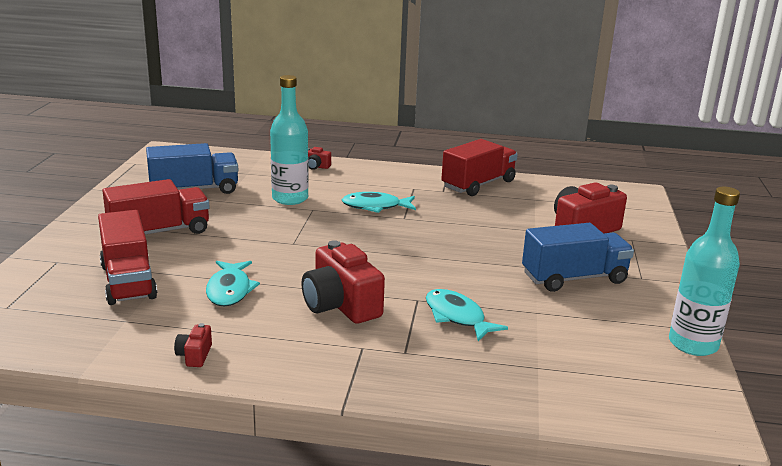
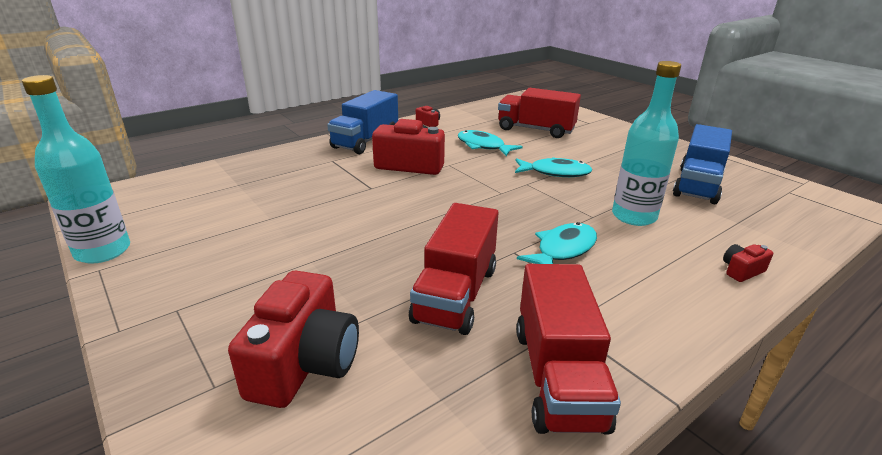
camera: 135 degrees right, 5 degrees up
red truck [102,179,210,234] -> red truck moved to [409,203,498,335]
turquoise fish [426,289,508,341] -> turquoise fish moved to [515,157,592,177]
blue truck [522,223,634,292] -> blue truck moved to [327,90,398,154]

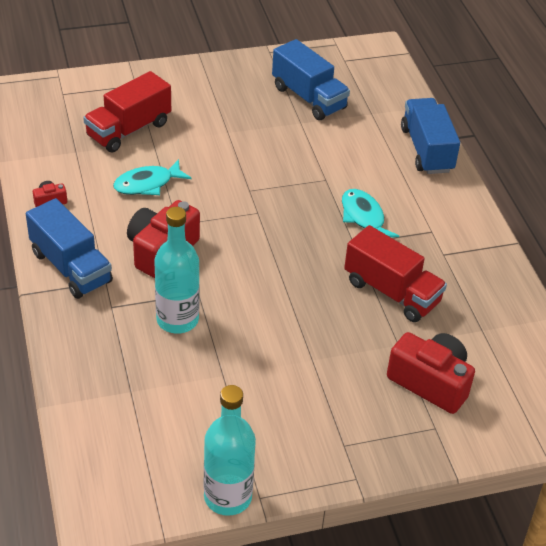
camera: 70 degrees left, 15 degrees up
turquoise fish [515,157,592,177] -> none
red truck [516,264,621,435] -> none
turquoise bottle [612,61,681,226] -> turquoise bottle moved to [154,207,199,334]
red camera [723,244,773,282] -> blue truck [401,98,460,174]

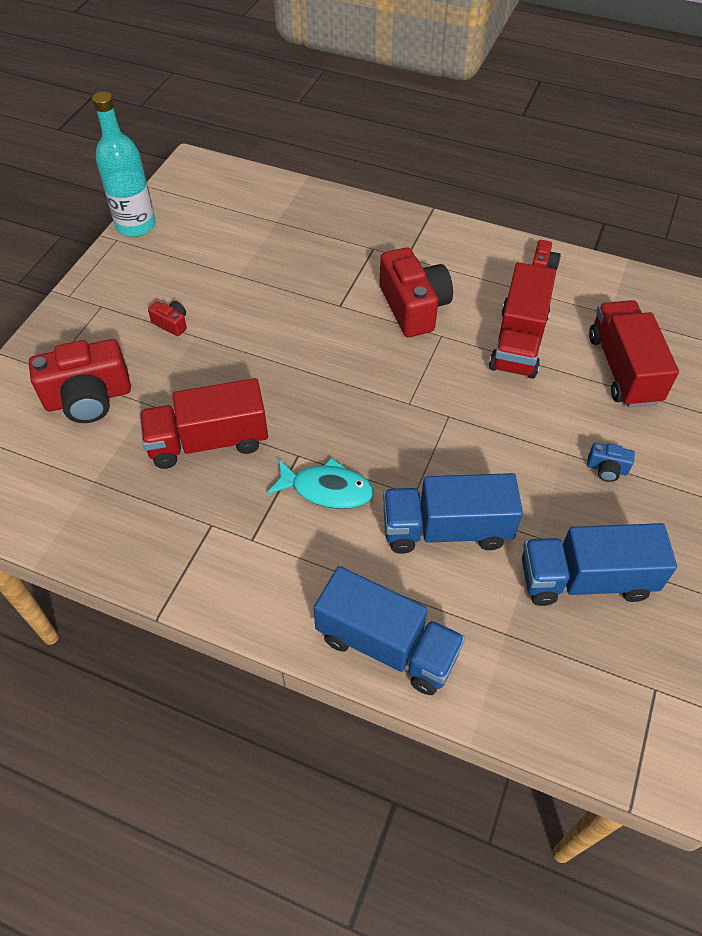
camera: 130 degrees right, 10 degrees up
blue truck [26,198,113,299] -> blue truck moved to [383,473,523,554]
turquoise fish [113,159,191,195] -> red truck [489,262,556,379]
turquoise bottle [154,207,199,334] -> none
none -> red camera [148,301,187,336]
none -> blue camera [587,443,635,482]

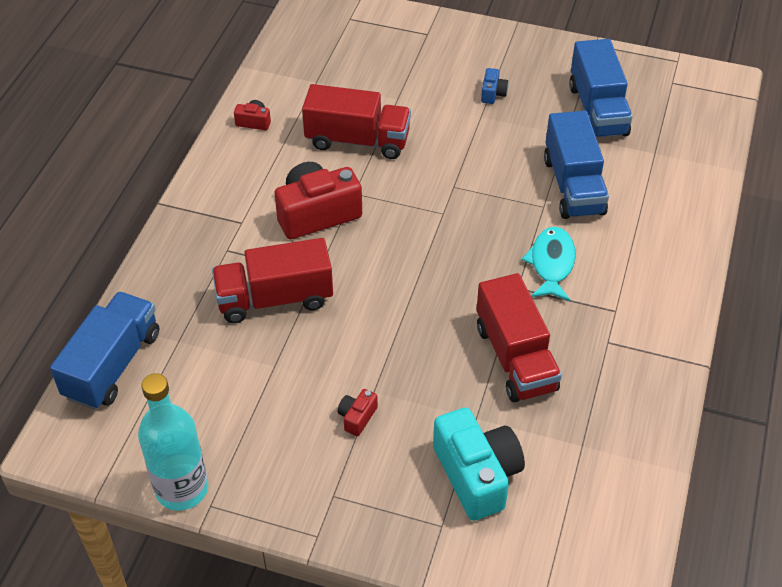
camera: 95 degrees left, 5 degrees down
red camera [29,339,131,423] -> turquoise camera [433,408,525,521]
blue truck [313,566,465,695] -> blue truck moved to [50,291,159,410]
red truck [589,300,679,408] -> red truck moved to [212,238,333,323]

